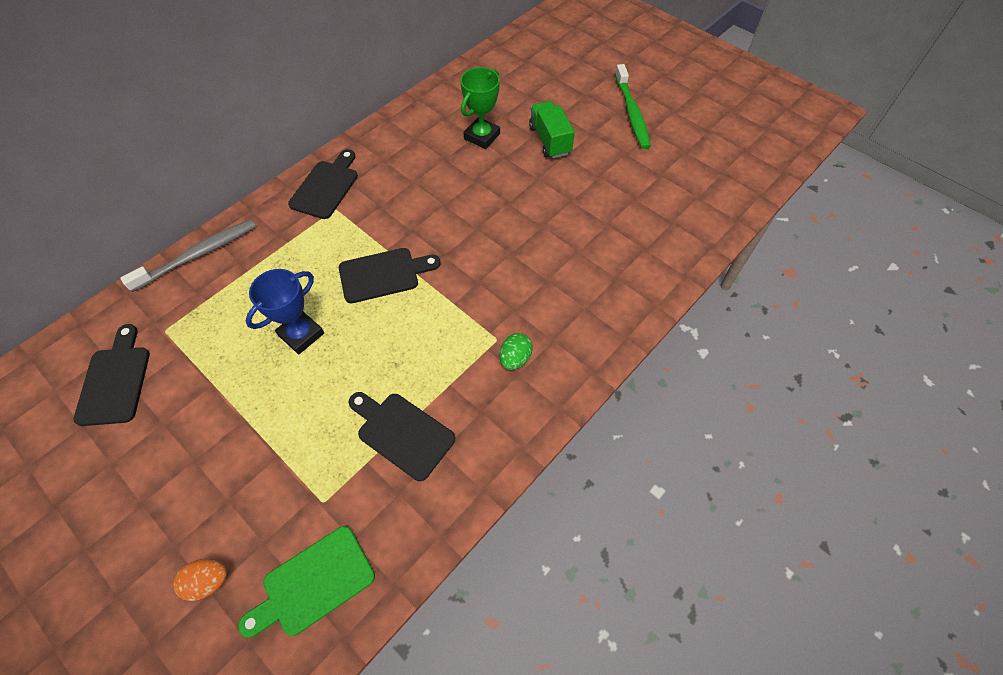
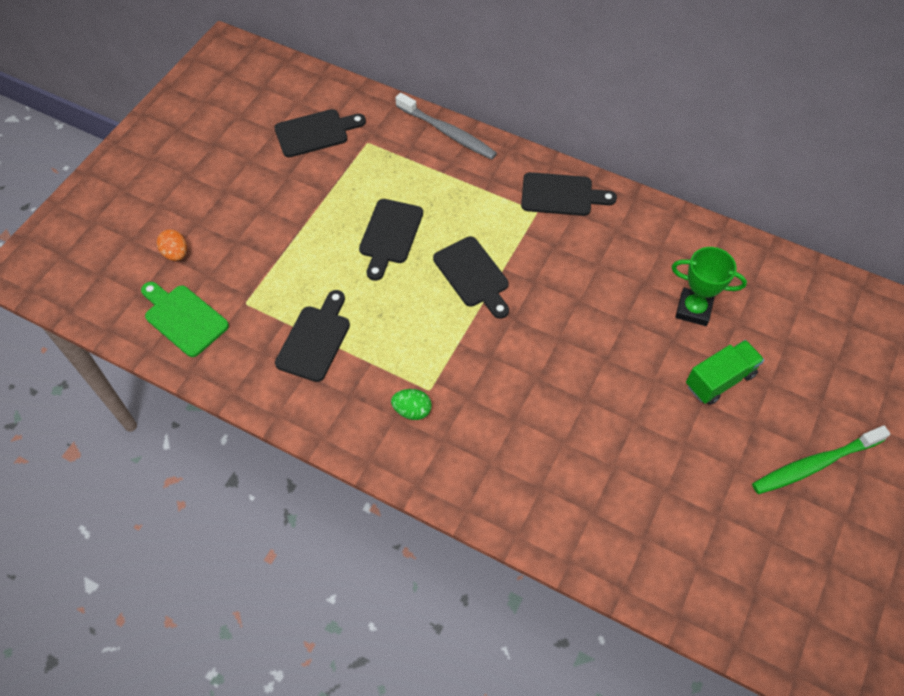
camera: 75 degrees right, 0 degrees up
blue trophy [246,269,324,354] -> black cutting board [359,199,423,281]

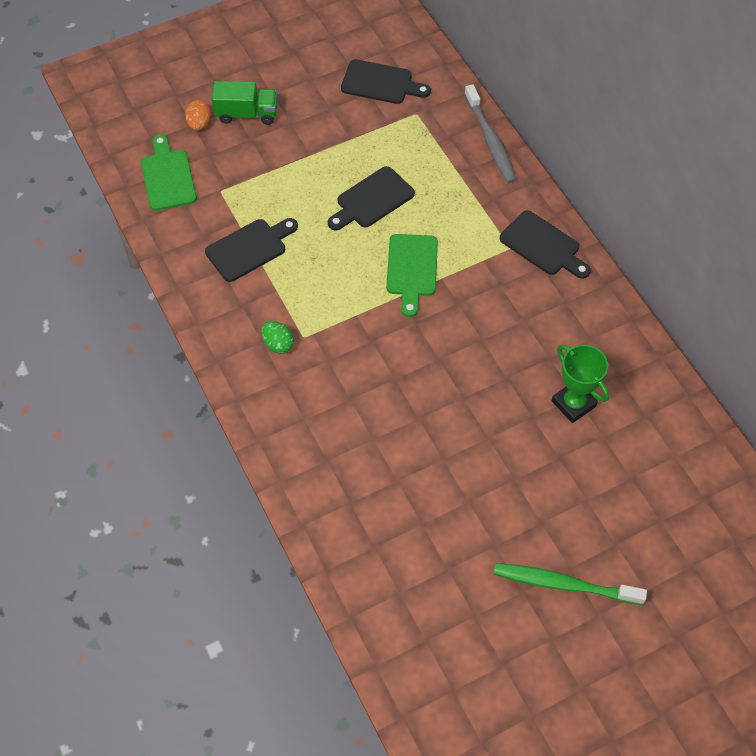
camera: 35 degrees right, 0 degrees up
black cutting board [433,237,509,319] -> green cutting board [386,234,438,317]
green truck [686,340,764,405] -> green truck moved to [212,81,277,125]

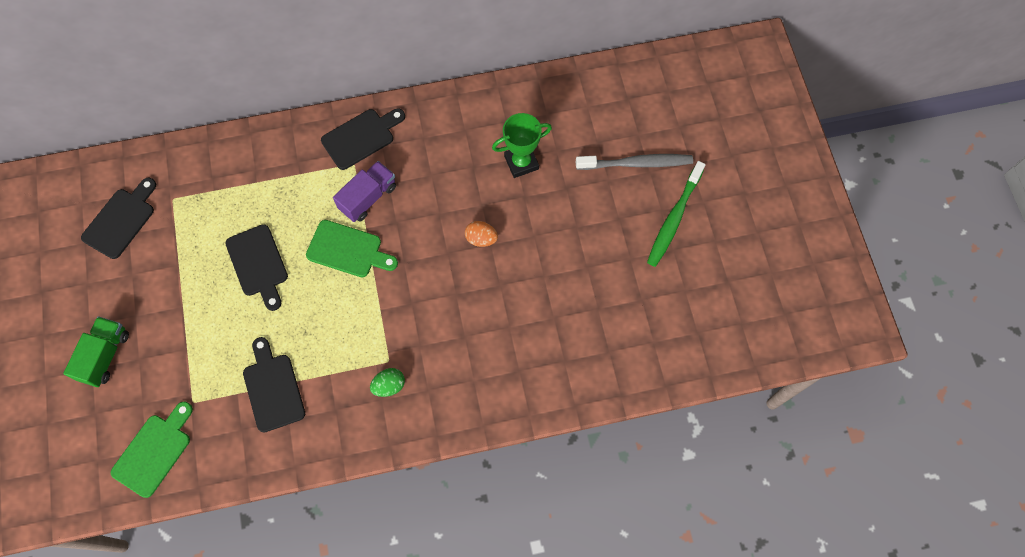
camera: 75 degrees left, 10 degrees up
green cutting board [141,135,197,211] -> green cutting board turned 120 degrees clockwise [111,402,193,498]
orange egg [185,100,211,130] -> orange egg moved to [465,221,498,247]
grey toothbrush [464,84,516,183] -> grey toothbrush moved to [576,154,693,170]
none -> purple truck [333,161,396,222]

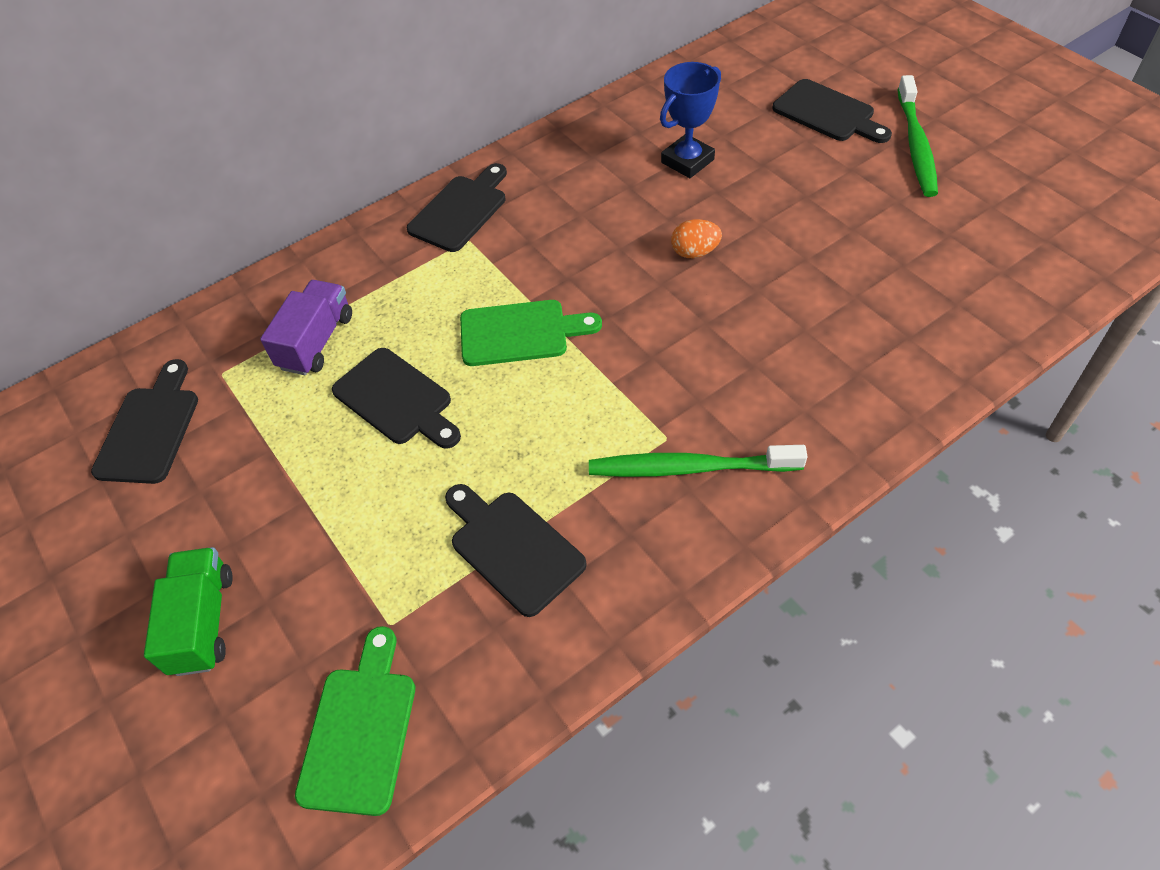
camera: 20 degrees left, 15 degrees down
purple truck [333,161,396,222] -> purple truck moved to [260,280,352,375]
green egg [370,368,405,397] -> green toothbrush [589,445,807,477]
green trophy [492,113,552,178] -> blue trophy [660,62,721,178]
grey toothbrush [576,154,693,170] -> black cutting board [772,79,892,143]

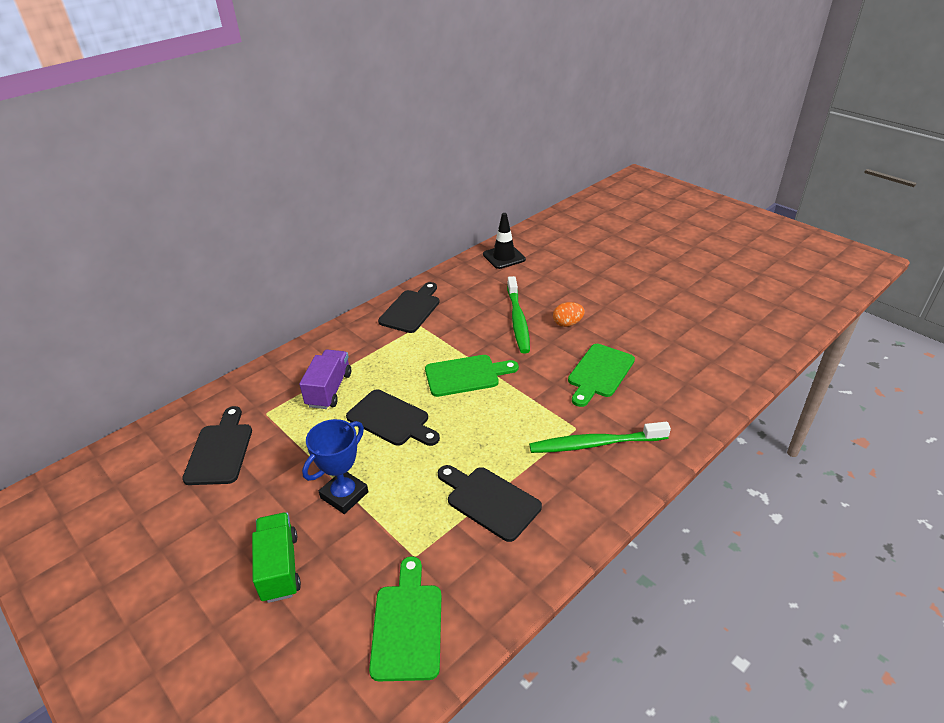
camera: 10 degrees left, 15 degrees down
blue trophy [660,62,721,178] -> blue trophy moved to [302,419,368,514]
black cutting board [772,79,892,143] -> none
green toothbrush [897,75,938,197] -> green toothbrush moved to [507,276,530,354]
none -> black traffic cone [483,213,526,269]
none -> green cutting board [568,344,635,407]

